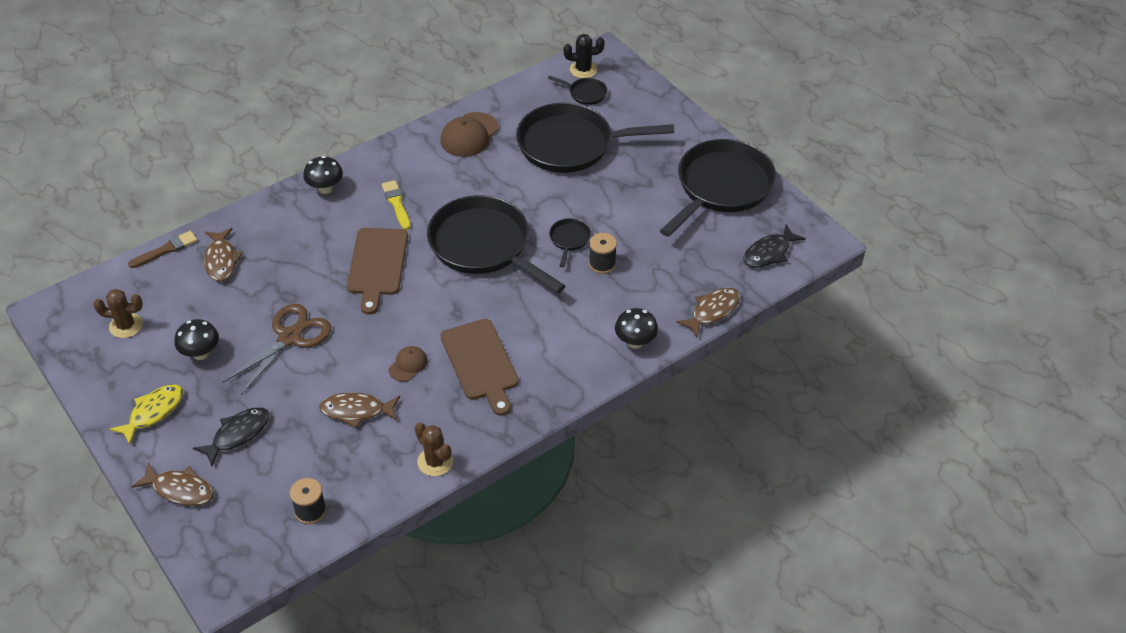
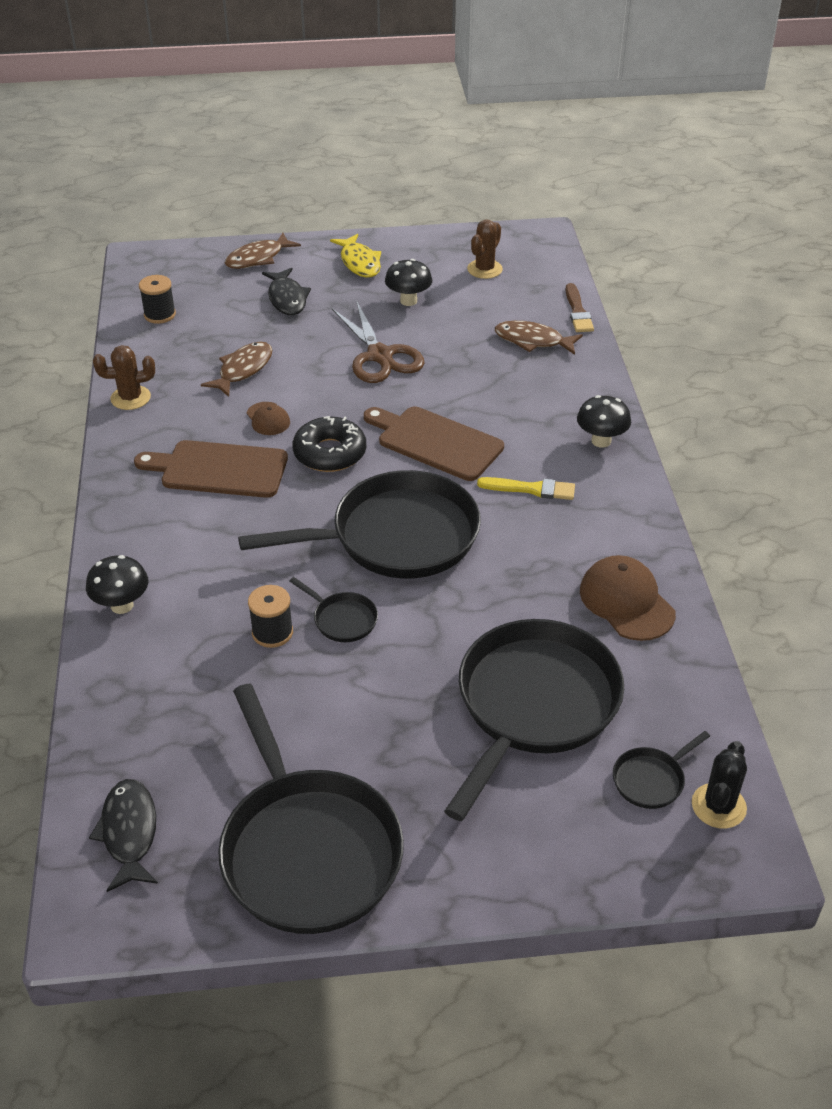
camera: 120 degrees right, 5 degrees down
brown fish [676,287,740,338] -> none
none -> black donut [292,416,366,472]

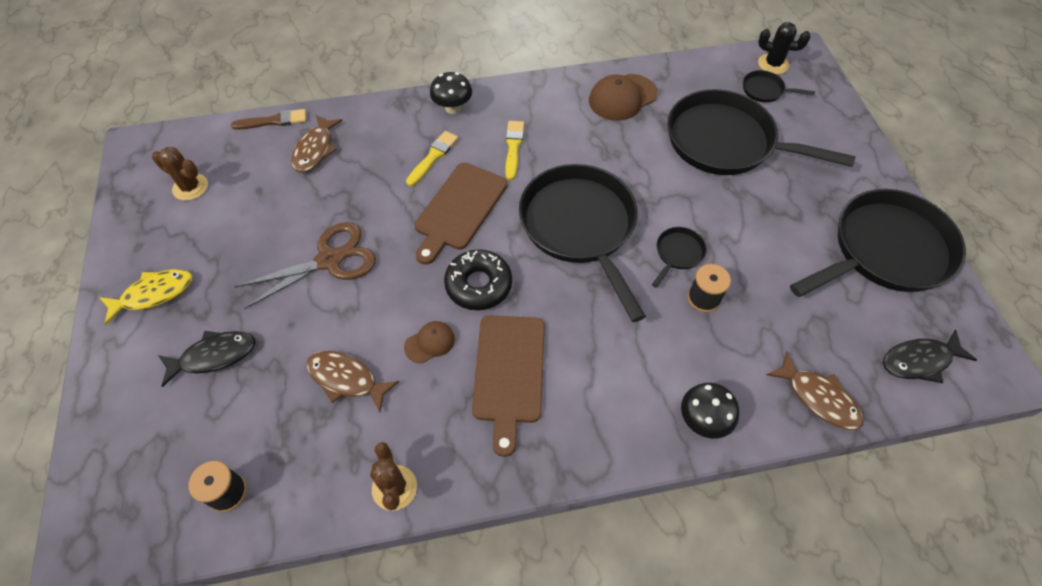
camera: 95 degrees left, 15 degrees up
brown fish [225,233,301,269] -> brown fish moved to [767,351,864,430]
black mushroom [385,259,432,306] -> none
black pan [613,731,710,809] -> black pan turned 150 degrees clockwise [743,70,815,102]
none -> yellow brush [406,131,458,186]

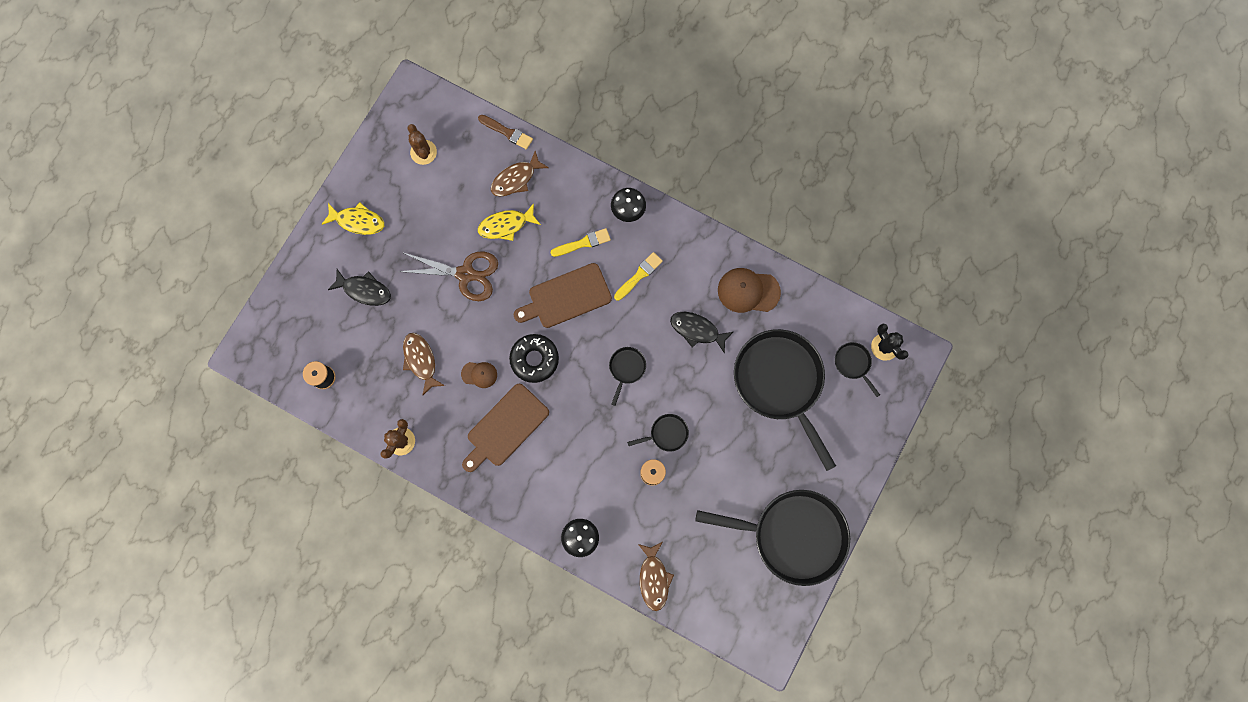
camera: 40 degrees right, 20 degrees up
black pan [519,164,646,322] -> black pan [609,347,646,406], size x0.41
black fish [883,330,977,383] -> black fish moved to [670,312,733,354]
none -> yellow fish [478,203,541,241]

